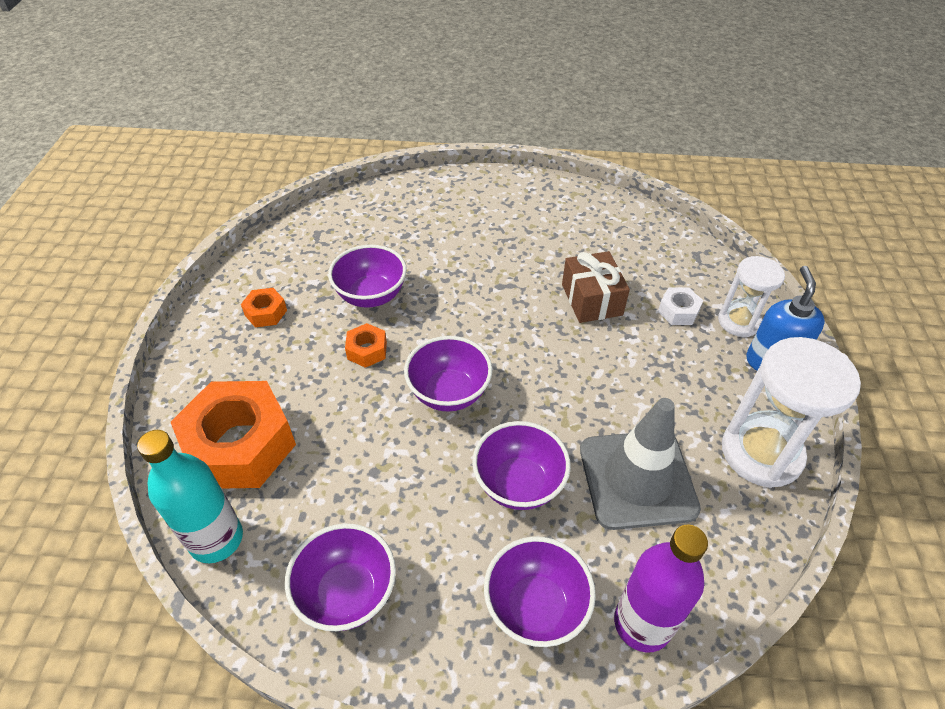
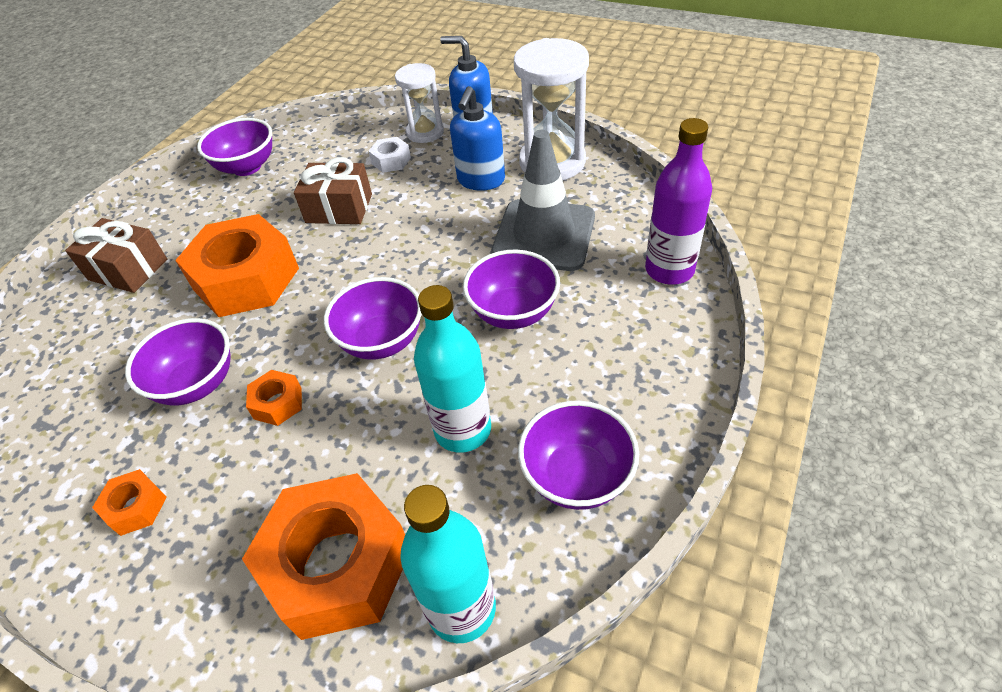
camera: 65 degrees left, 0 degrees up
purple bowl [484,536,596,647] -> purple bowl moved to [197,118,272,176]
none -> brown gift [65,218,167,293]
none -> orange nut [175,214,299,317]
none -> turquoise bottle [414,285,491,453]
none -> blue soap dispenser [450,86,505,191]

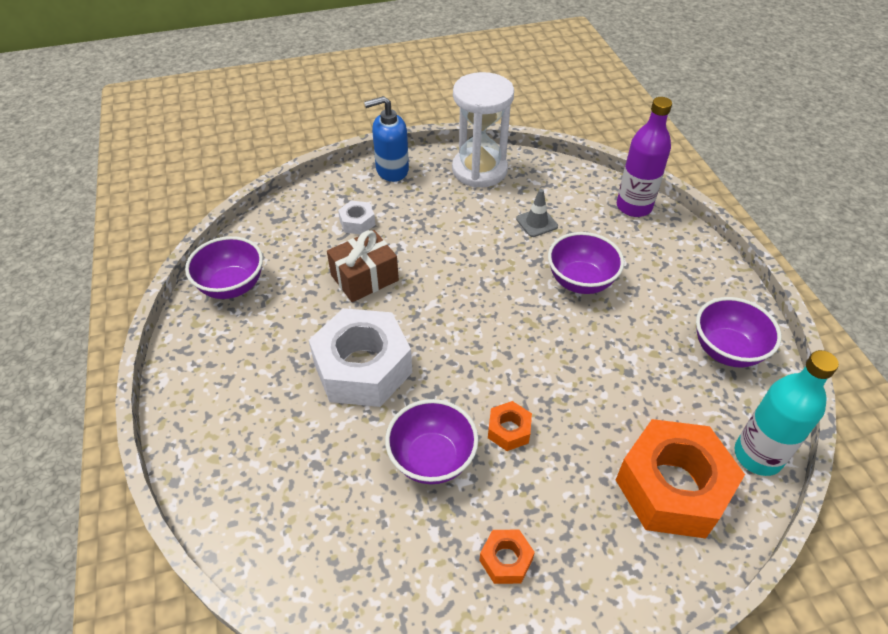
camera: 45 degrees left, 0 degrees up
brown gift [65,218,167,293] -> none
orange nut [175,214,299,317] -> white nut [309,308,412,407]
purple bowl [324,277,422,360] -> none
white hourglass [395,63,444,143] -> none
turquoise bottle [414,285,491,453] -> none
blue soap dispenser [450,86,505,191] -> none
grey traffic cone [491,130,595,271] -> grey traffic cone [516,189,558,237], size x0.45

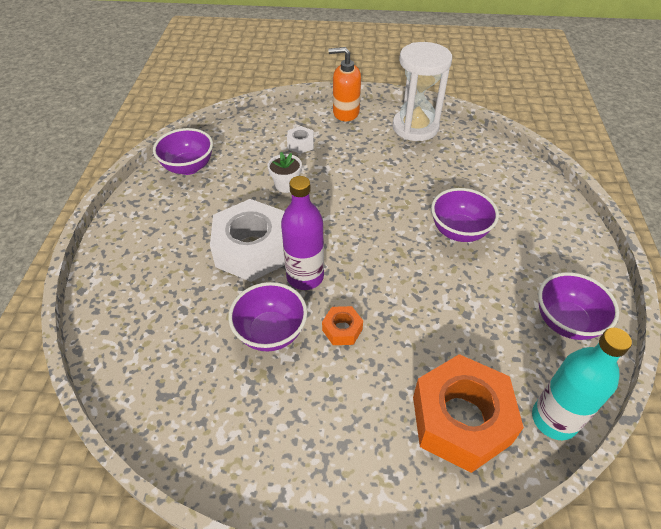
camera: 20 degrees right, 0 degrees up
brown gift [327,230,399,302] -> white flower pot [268,152,302,193]
blue soap dispenser [364,96,409,182] -> orange soap dispenser [328,47,361,121]
orange nut [479,530,535,584] -> none
grey traffic cone [516,189,558,237] -> none
purple bottle [617,97,672,217] -> purple bottle moved to [281,176,324,290]

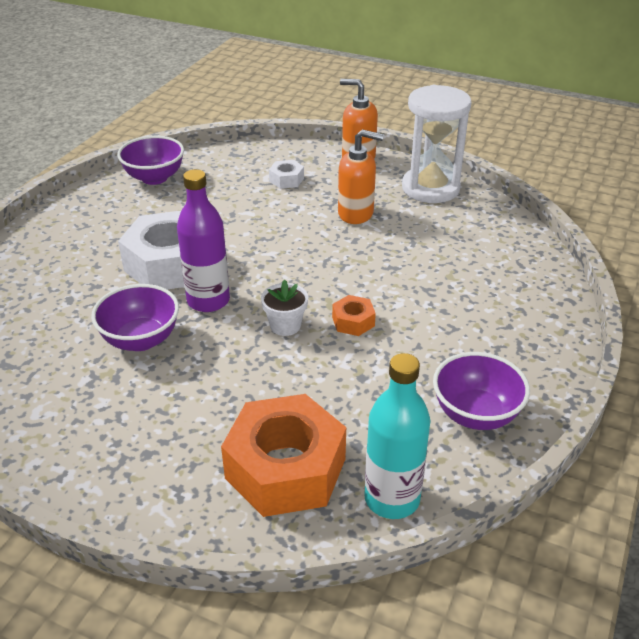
camera: 20 degrees right, 10 degrees down
white flower pot [268,152,302,193] -> white flower pot moved to [261,280,308,336]
orange nut [322,306,363,345] -> orange nut moved to [332,295,376,336]
purple bowl [431,188,499,242] -> none
none -> orange soap dispenser [338,129,384,224]

